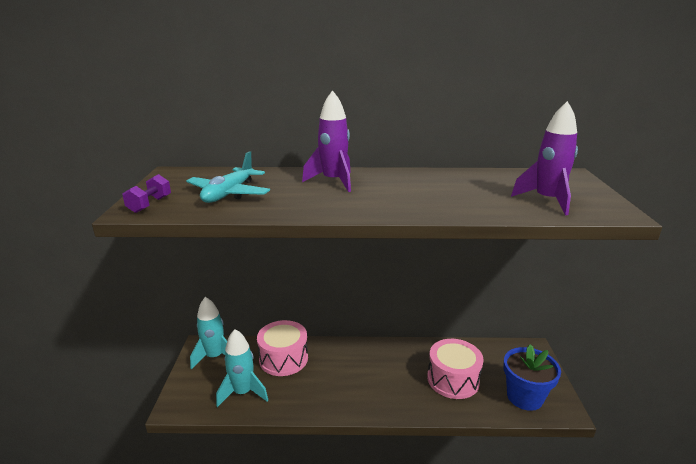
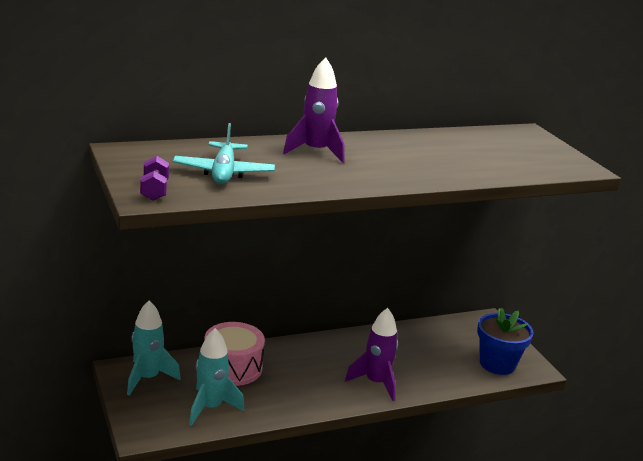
camera: 25 degrees left, 0 degrees up
pink drum [427,339,484,399] -> none
purple rocket [511,101,578,215] -> purple rocket moved to [345,308,398,401]

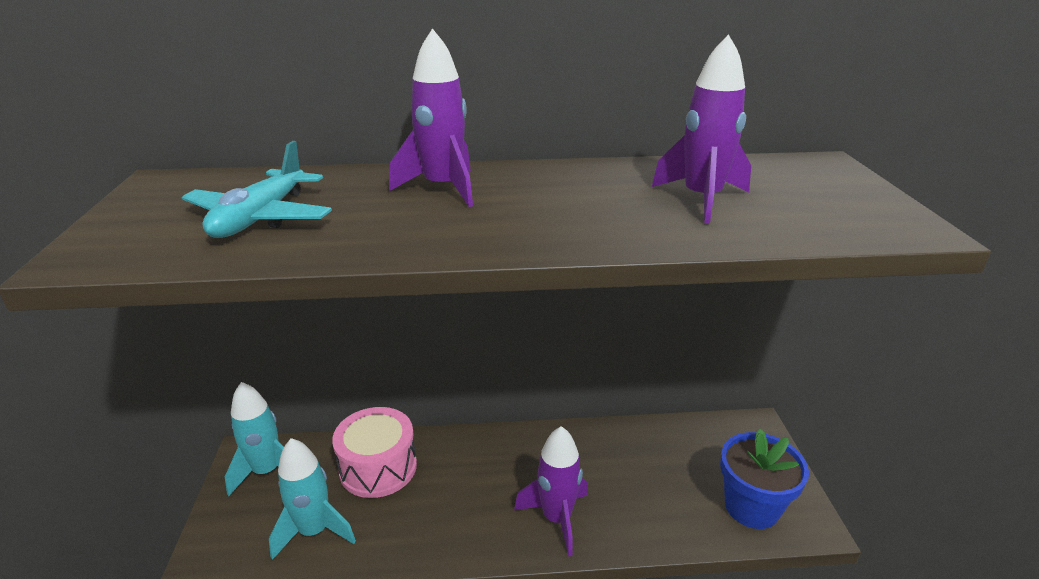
camera: 20 degrees right, 5 degrees up
purple dumbbell [140,156,169,201] -> none
none -> purple rocket [652,34,751,224]

